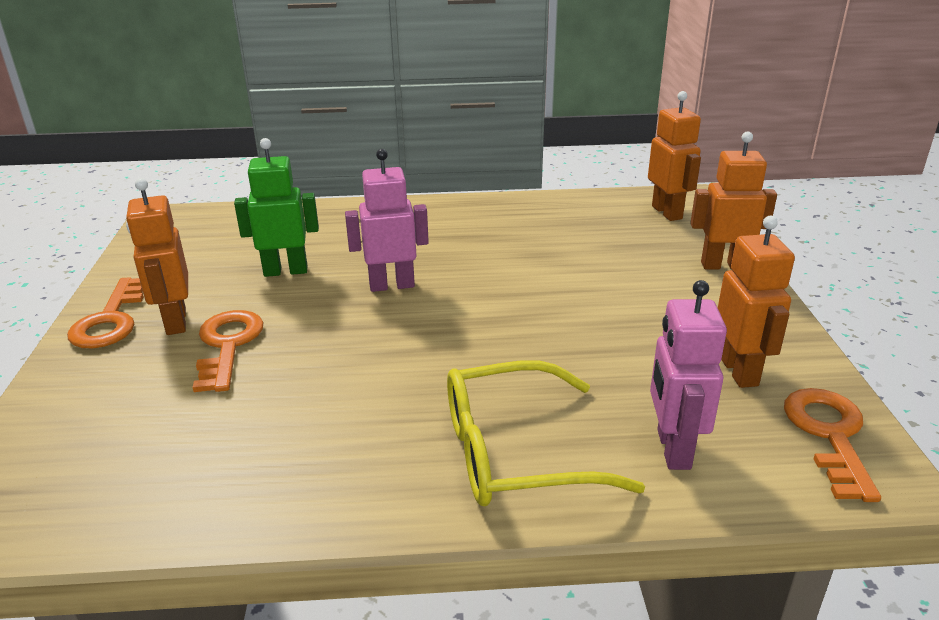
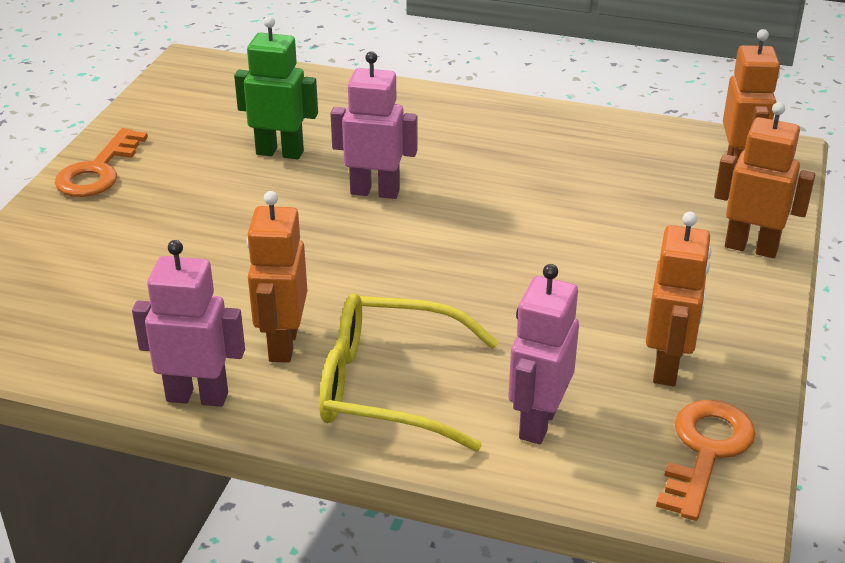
camera: 20 degrees right, 5 degrees up
orange robot [126,178,188,335] -> orange robot moved to [246,191,307,363]
orange key [192,310,263,392] -> none
none -> pink robot [132,240,245,407]

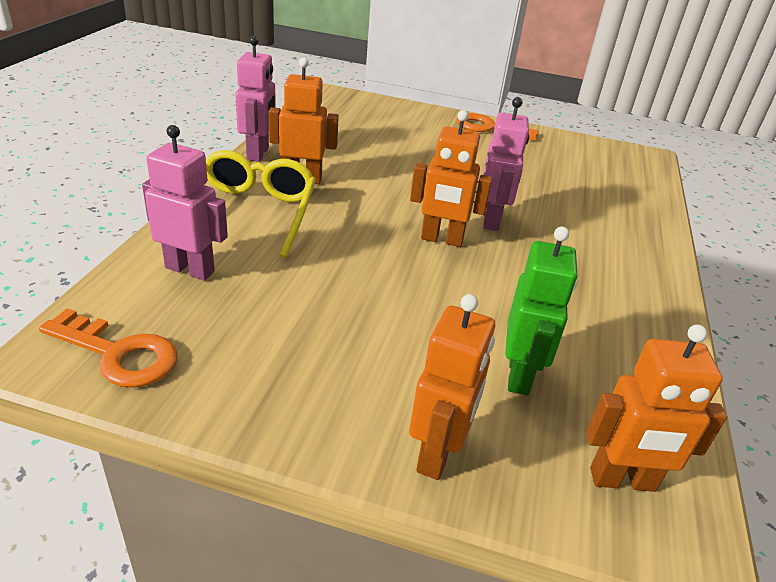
camera: 85 degrees right, 0 degrees up
green robot [234,16,318,159] -> green robot moved to [505,227,578,395]
orange robot [646,212,712,386] -> orange robot moved to [410,110,492,247]

